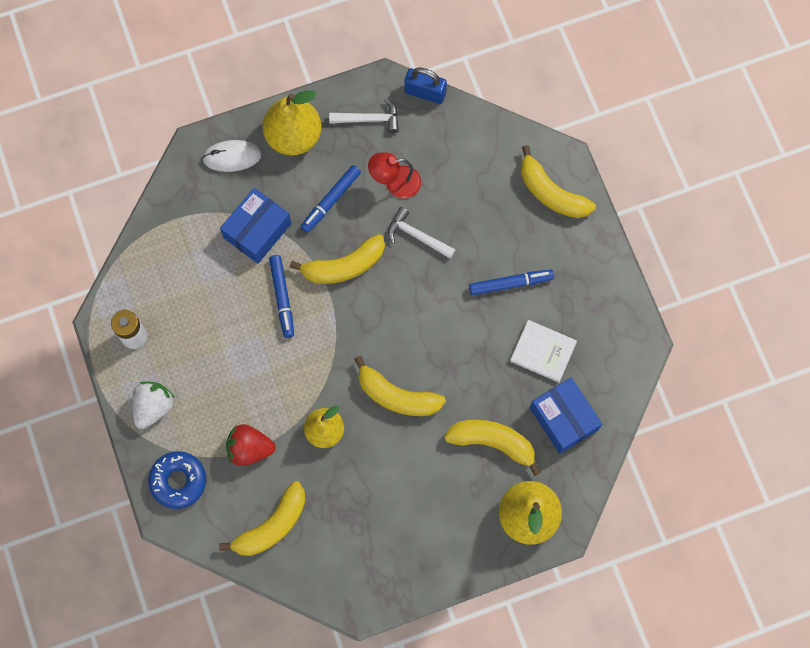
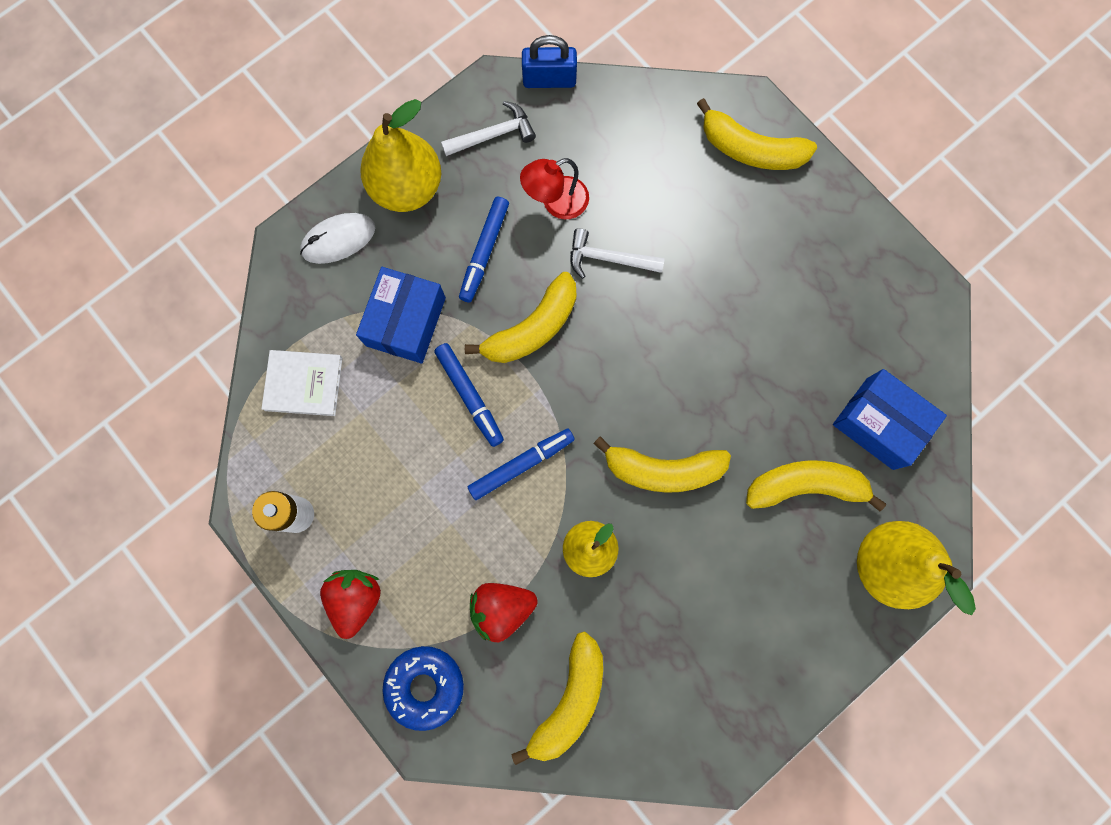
camera: 20 degrees left, 5 degrees up
white strawberry [132,381,175,429] -> red strawberry [320,570,381,639]
blue marker [469,269,554,296] -> blue marker moved to [468,429,575,500]
white book [510,320,577,383] -> white book moved to [261,350,342,416]

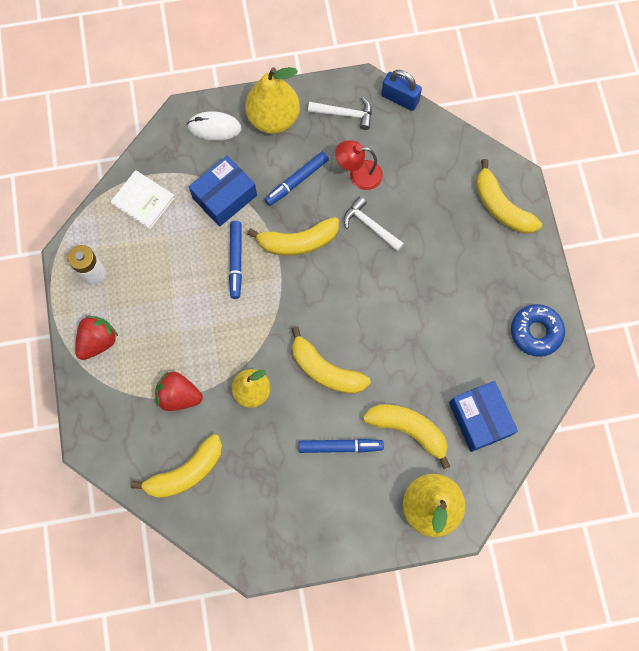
camera: 30 degrees right, 5 degrees down
blue donut [382,646,464,731] -> blue donut moved to [511,304,565,357]
blue marker [468,429,575,500] -> blue marker moved to [299,439,384,453]

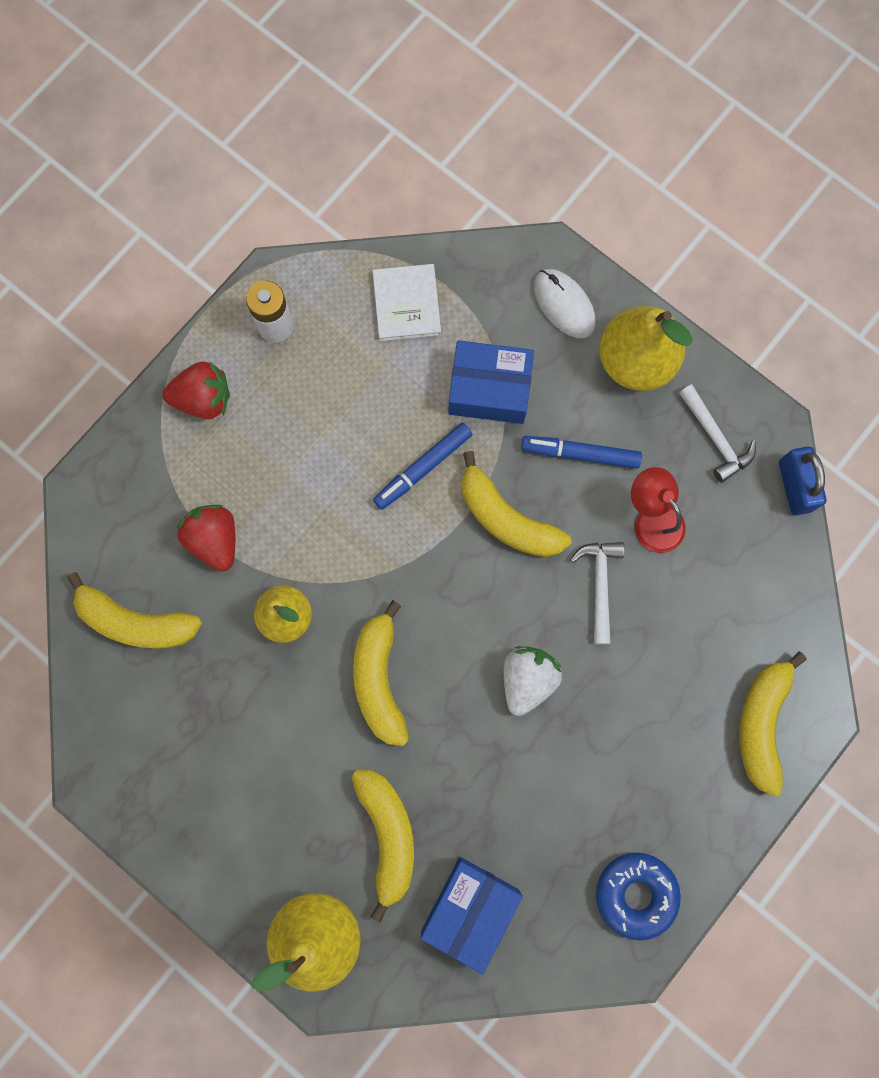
camera: 50 degrees right, 5 degrees up
blue marker [299,439,384,453] -> none
none -> white strawberry [504,646,562,716]

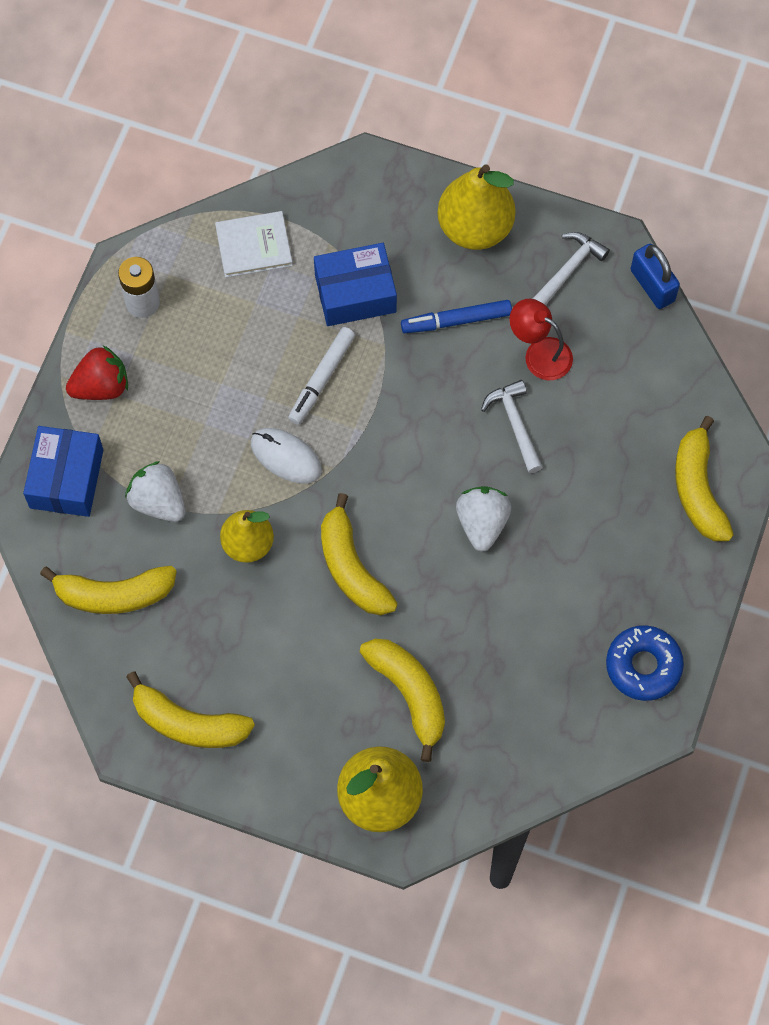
camera: 20 degrees left, 10 degrees down
red strawberry [176,505,235,571] -> white strawberry [125,461,185,522]
white book [372,264,441,341] -> white book turned 75 degrees counterclockwise [215,211,293,278]
blue marker [373,423,472,510] -> white marker [288,327,355,425]
blue box [421,857,523,974] -> blue box moved to [23,426,103,517]
yellow banana [462,451,571,557] -> yellow banana moved to [126,672,255,748]
white mouse [534,269,595,338] -> white mouse moved to [251,428,322,484]
white hammer [679,384,756,483] -> white hammer turned 90 degrees counterclockwise [533,232,610,305]

